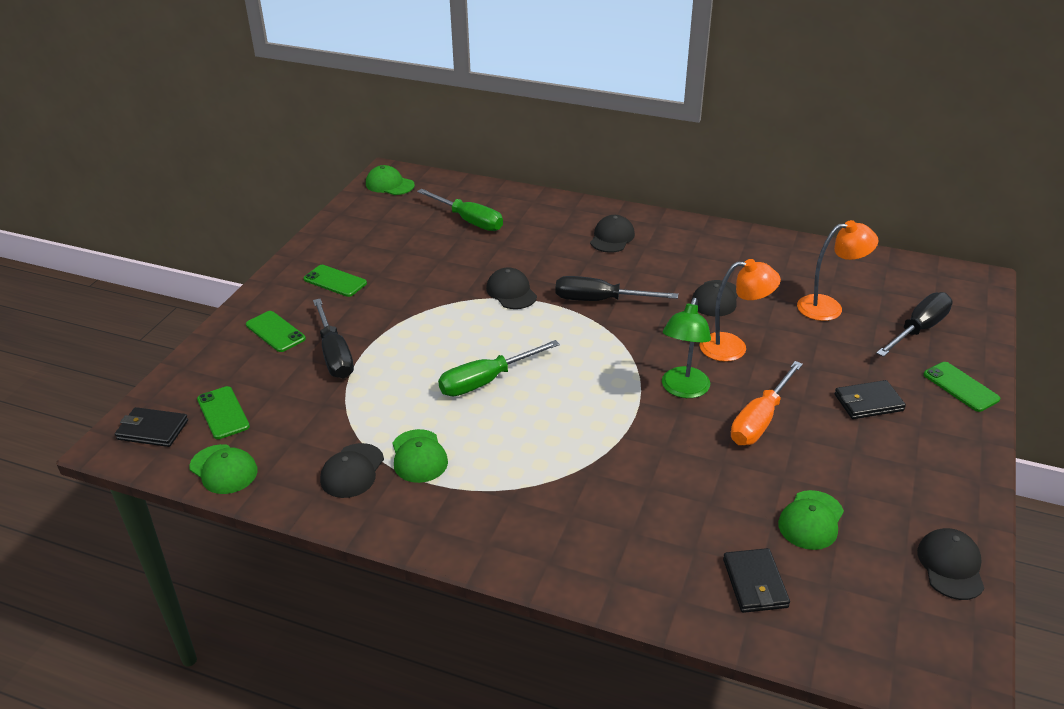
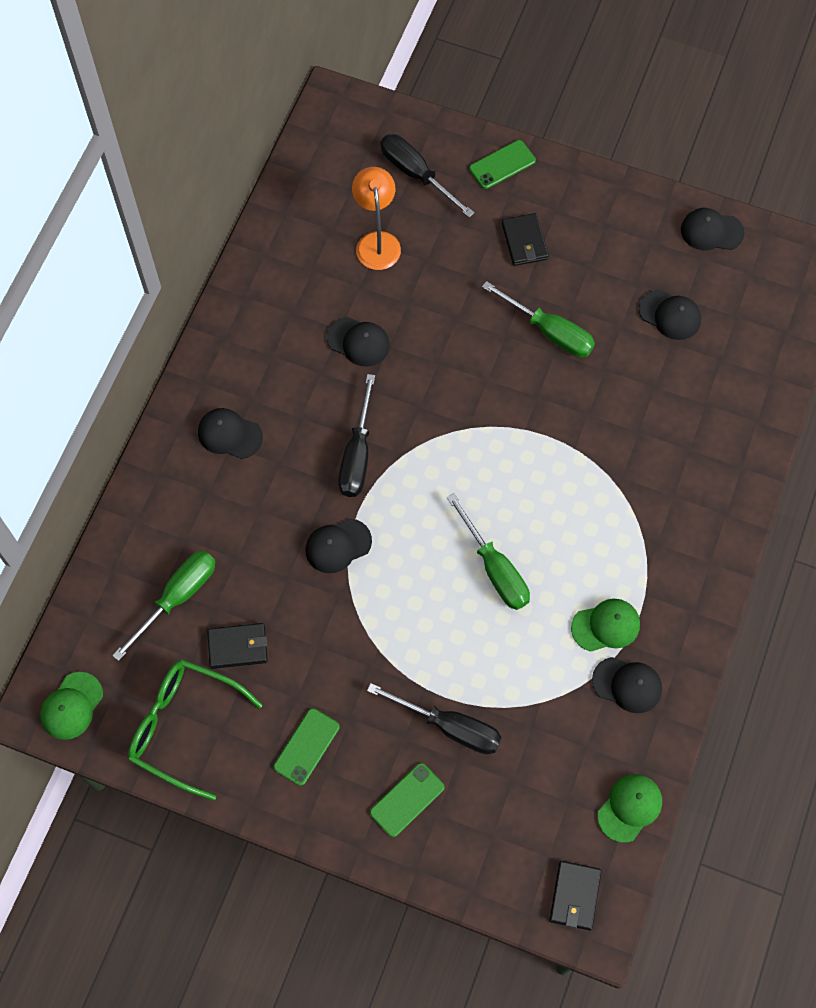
camera: 90 degrees left, 30 degrees up
green phone [197,386,250,439] -> none
black screwdriver [313,299,354,378] -> black screwdriver turned 45 degrees clockwise [367,683,502,754]
green lamp [662,298,711,398] -> none
orange lamp [700,259,781,362] -> none
black wallet [723,548,790,613] -> black wallet moved to [207,623,268,669]
orange screwdriver [731,361,803,445] -> green screwdriver [482,281,595,357]
green cap [778,490,844,550] -> black cap [639,290,701,340]
none -> green glasses [128,659,263,801]

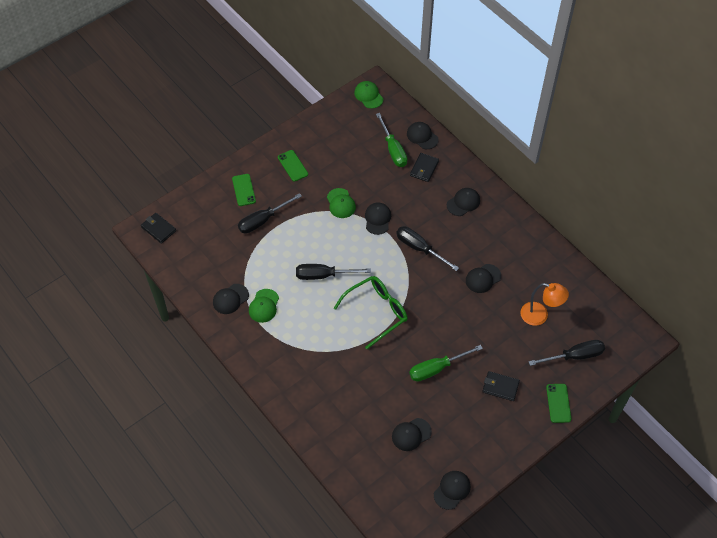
camera: 120 degrees right, 10 degrees down
green glasses [128,659,263,801] -> green glasses moved to [334,276,408,349]
black wallet [207,623,268,669] -> black wallet moved to [410,153,439,182]
green screwdriver [447,493,530,610] -> black screwdriver [296,264,371,280]
green cap [597,774,662,843] -> green cap moved to [327,188,356,218]
none -> black cap [407,122,439,149]

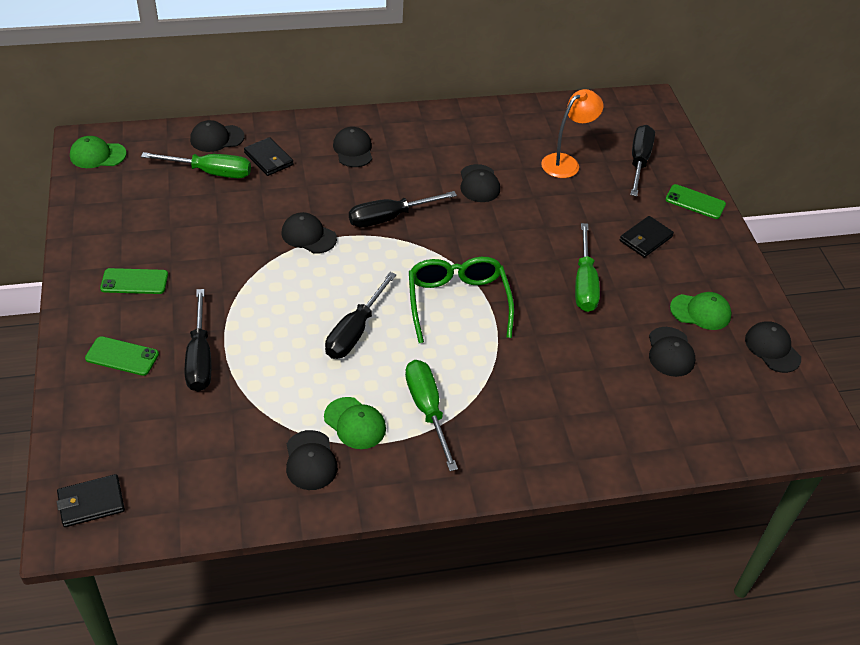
camera: 65 degrees left, 10 degrees down
green cap [327,188,356,218] -> green cap moved to [670,292,732,330]
none -> green screwdriver [405,360,458,471]

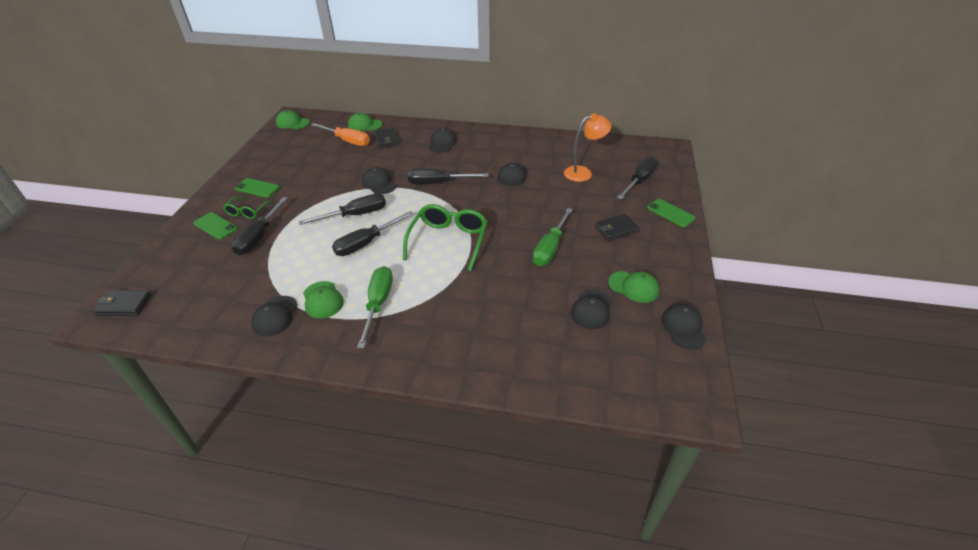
camera: 25 degrees right, 5 degrees down
green screwdriver [141,152,251,178] -> orange screwdriver [311,123,370,146]
black cap [190,120,245,152] -> green cap [348,113,383,131]
none -> green glasses [223,196,273,219]
none -> black screwdriver [299,193,386,225]

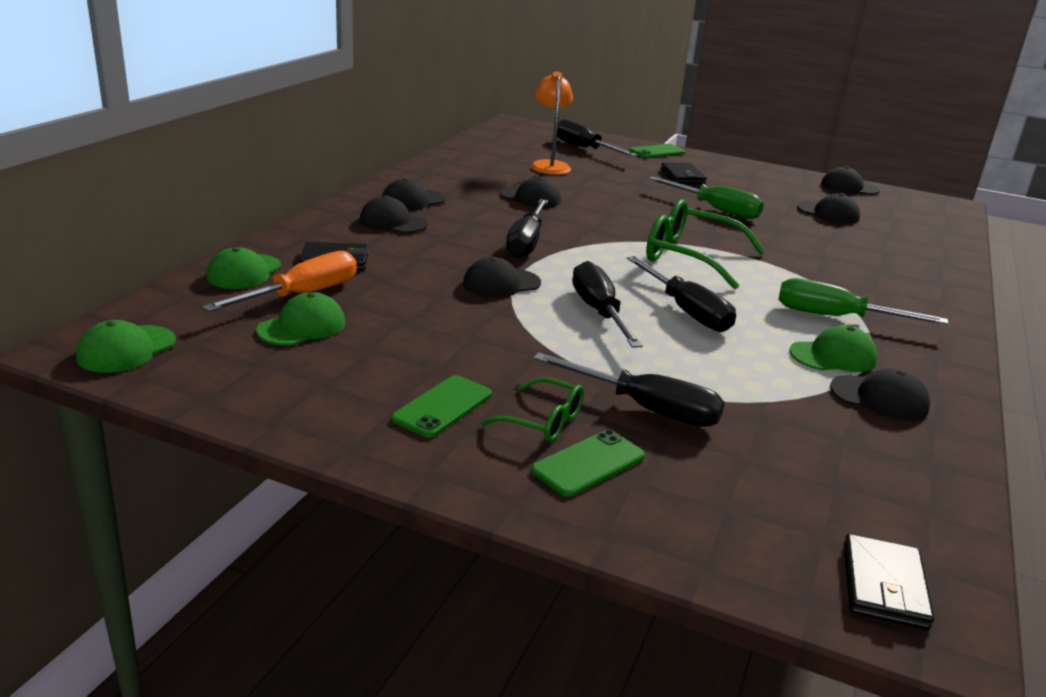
camera: 80 degrees left, 15 degrees down
green cap [608,271,660,303] -> green cap moved to [256,292,345,346]
none -> black cap [382,178,446,210]

